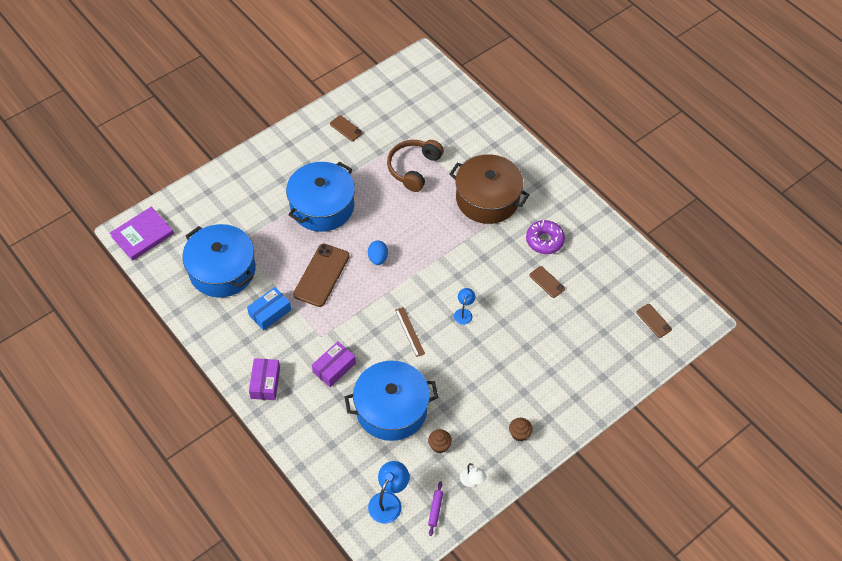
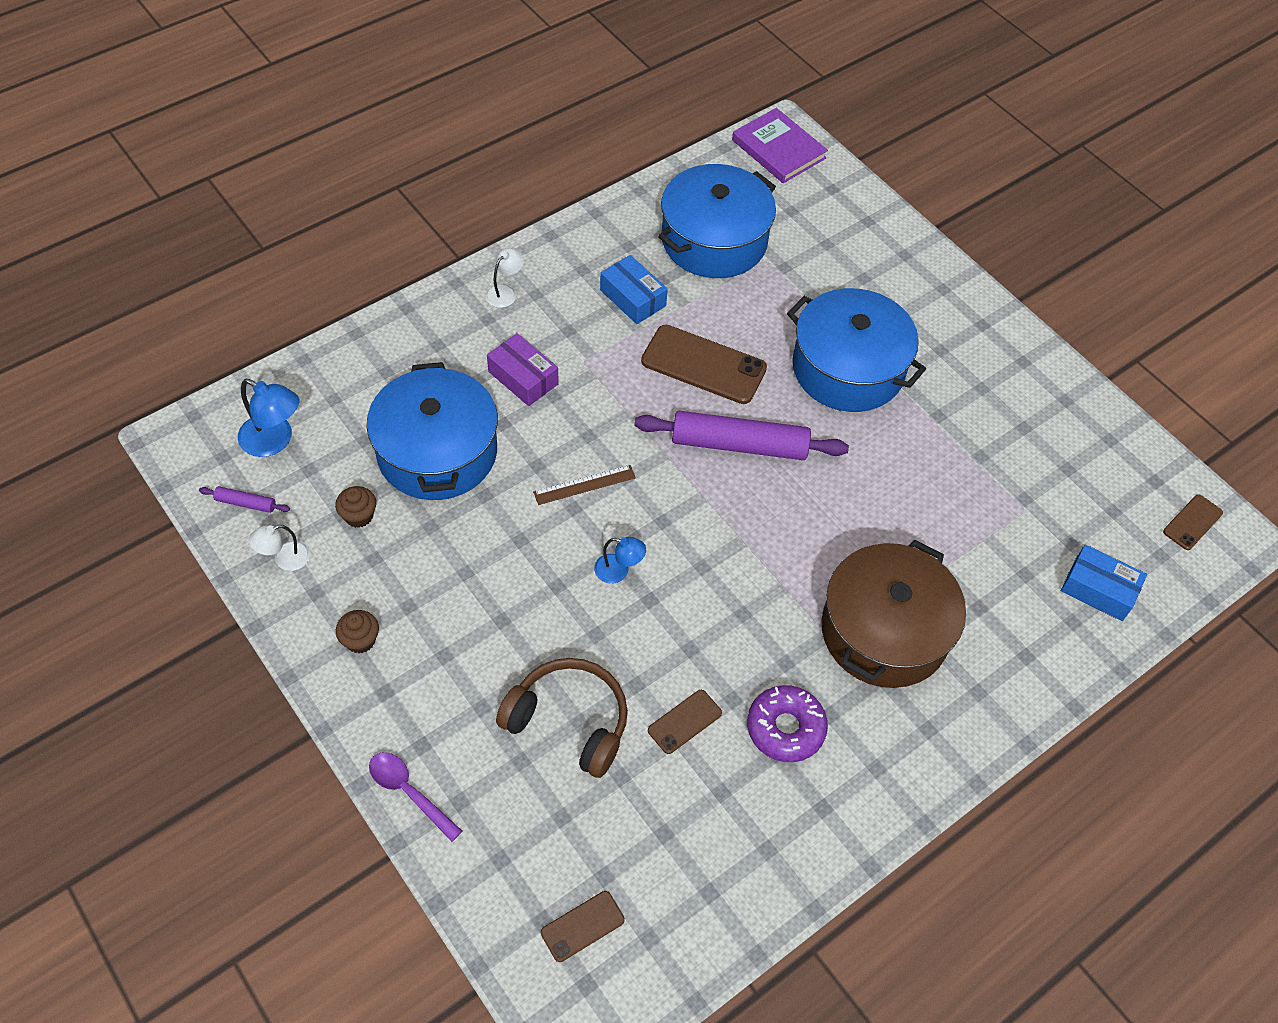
camera: 90 degrees right, 0 degrees up
purple box [249,358,280,400] -> white lamp [486,248,524,308]
brown phone [330,115,363,141] -> brown phone moved to [1163,494,1223,550]
blue egg [368,240,388,265] -> purple rolling pin [634,411,849,460]
brown headphones [387,140,444,192] -> brown headphones moved to [496,658,628,778]
none -> purple spoon [369,752,462,842]
none -> blue box [1061,544,1147,621]

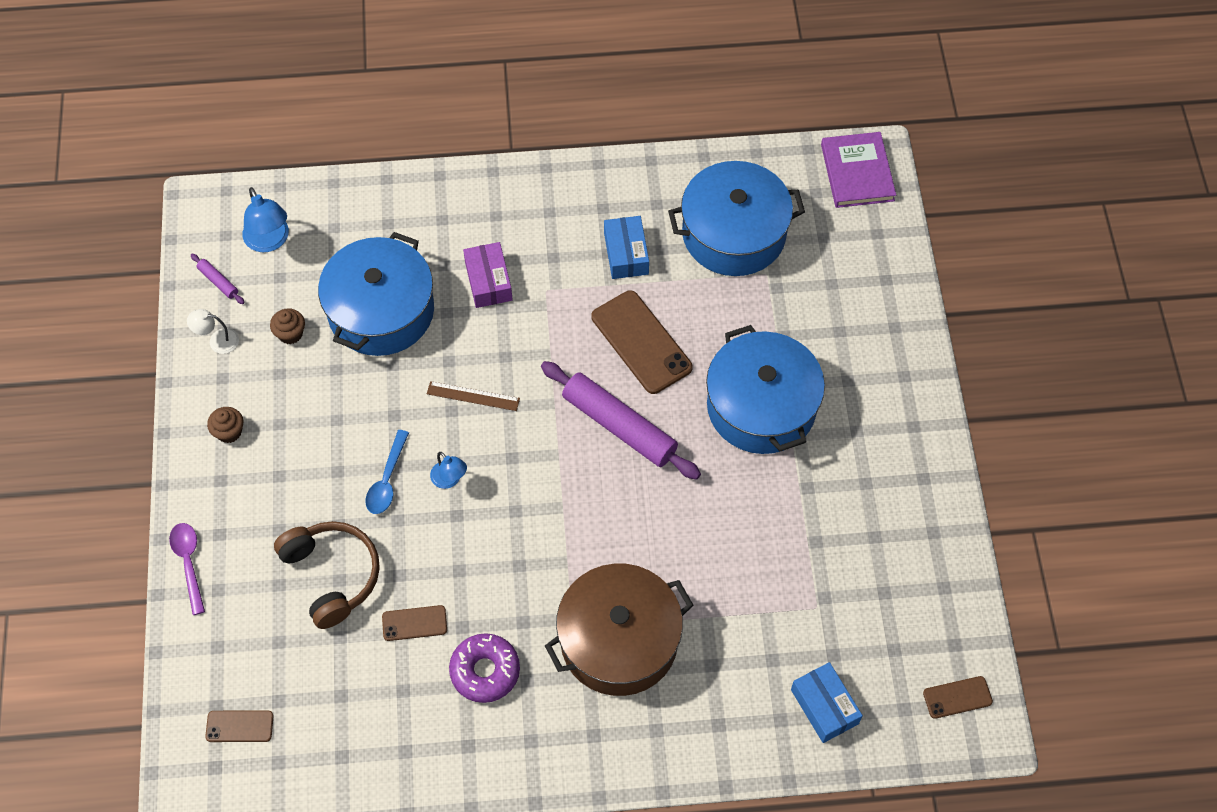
camera: 35 degrees right, 5 degrees up
white lamp [486,248,524,308] -> none
none -> blue spoon [365,430,409,514]

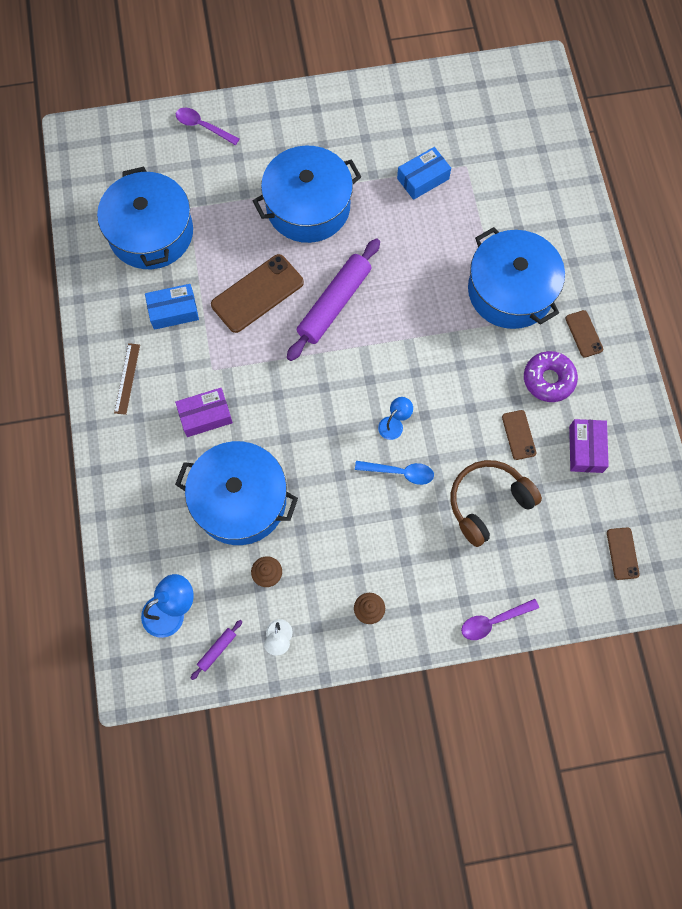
camera: 95 degrees left, 10 degrees up
brown ruler [427,381,520,411] -> brown ruler moved to [114,343,140,415]
brown pot [545,563,693,696] -> blue pot [468,227,565,329]
blue box [791,662,863,743] -> blue box moved to [397,147,451,200]
purple book [821,132,896,208] -> none
brown phone [923,676,993,719] -> brown phone moved to [565,310,603,358]
none -> purple spoon [176,108,239,145]
none -> purple box [569,419,609,473]

